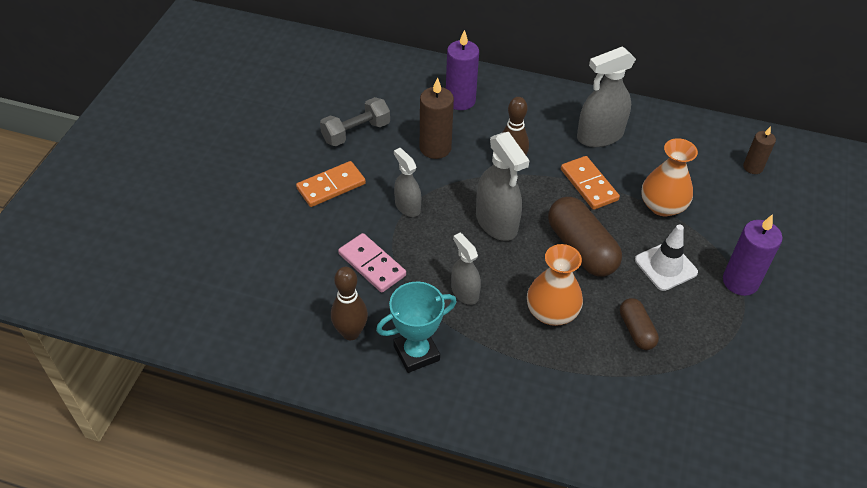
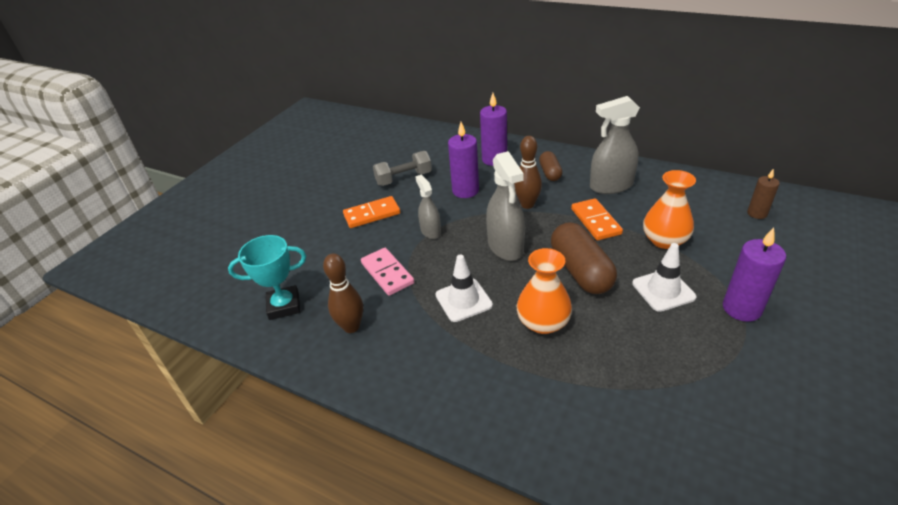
camera: 15 degrees right, 10 degrees down
turquoise trophy [376,281,457,373] -> turquoise trophy moved to [228,235,306,320]
brown candle [420,77,454,159] -> purple candle [448,122,479,198]
grey spray bottle [451,233,481,305] -> white traffic cone [436,254,493,322]
brown capsule [620,298,659,350] -> brown capsule moved to [539,151,562,181]

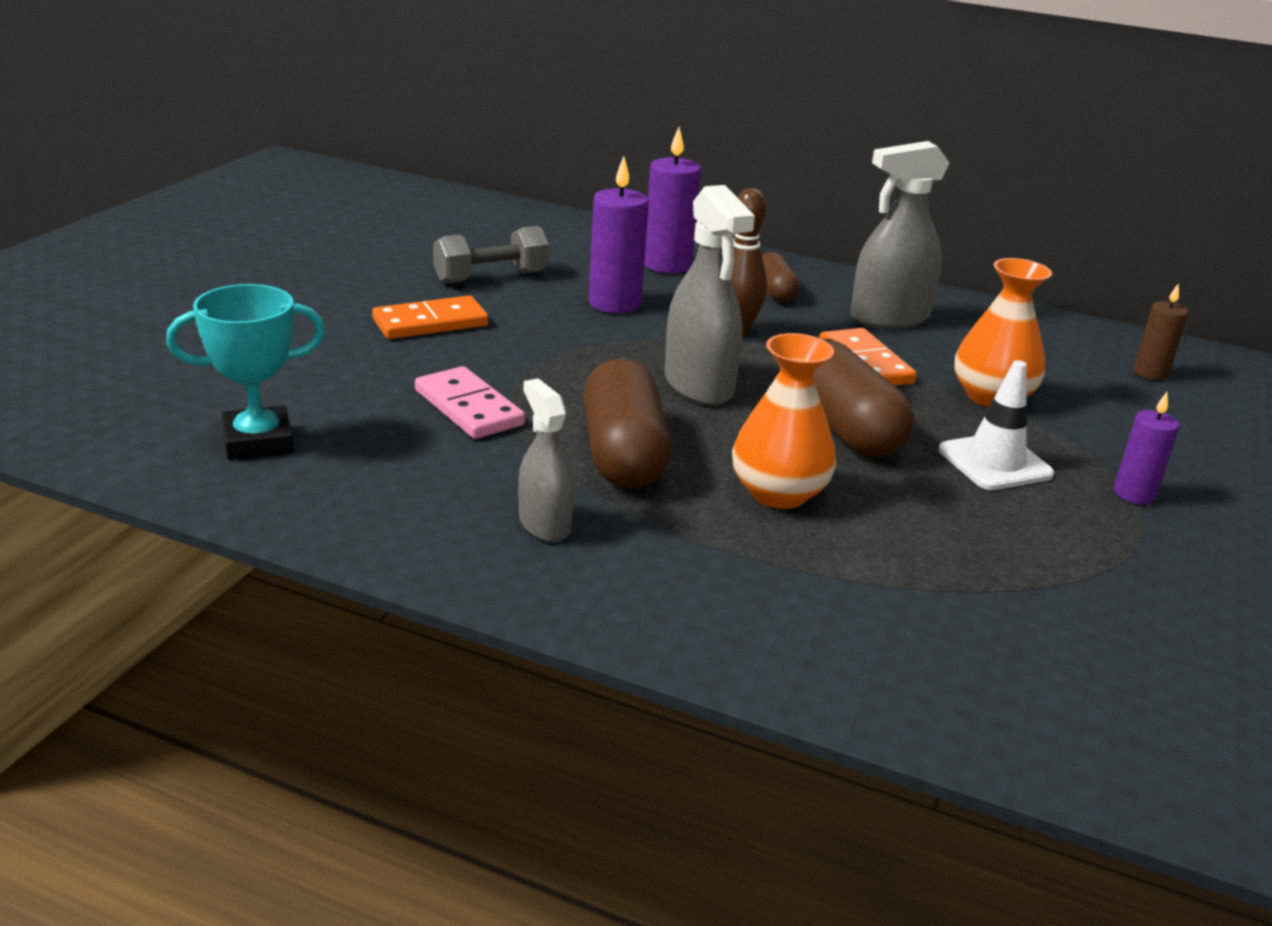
camera: 10 degrees left, 10 degrees down
brown bowling pin [323,254,363,333] -> none
grey spray bottle [415,175,441,239] -> grey spray bottle moved to [518,378,574,542]
white traffic cone [436,254,493,322] -> brown capsule [583,358,671,489]
purple candle [723,228,786,322] -> purple candle [1113,392,1180,504], size x0.61

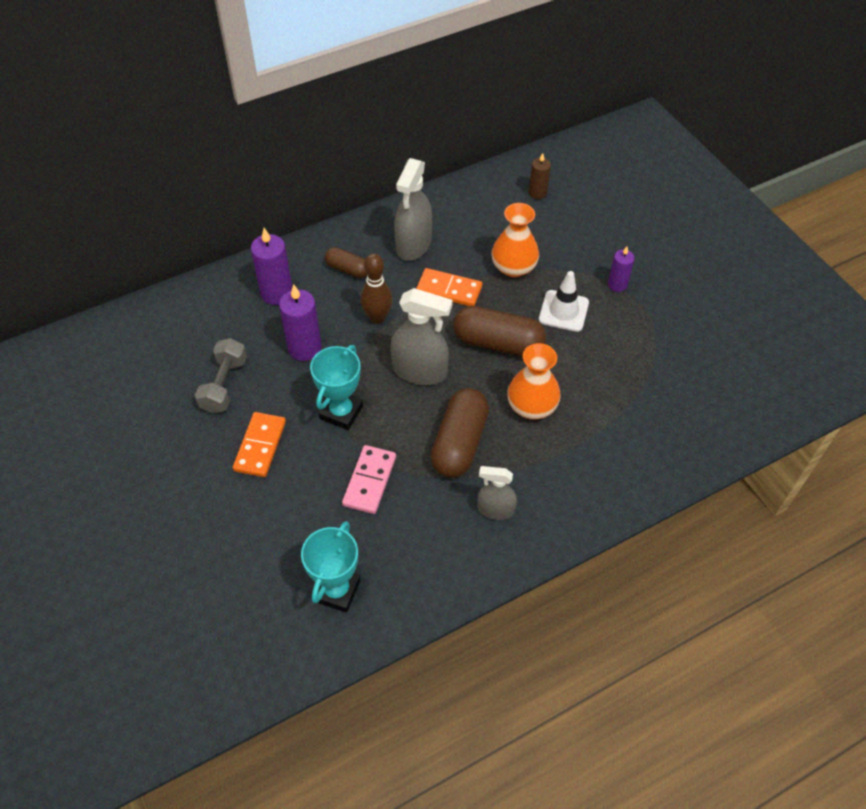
camera: 50 degrees left, 25 degrees up
pink domino [415,366,525,439] -> pink domino turned 75 degrees counterclockwise [342,445,396,514]
brown capsule [583,358,671,489] -> brown capsule turned 75 degrees clockwise [430,388,489,478]
none -> turquoise trophy [310,345,363,430]

